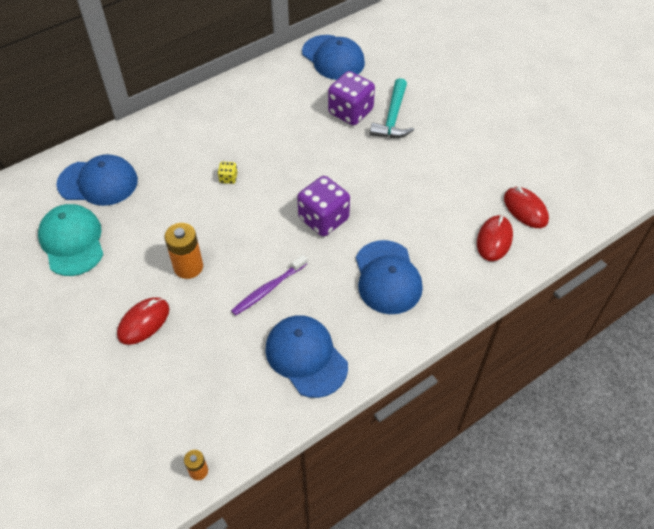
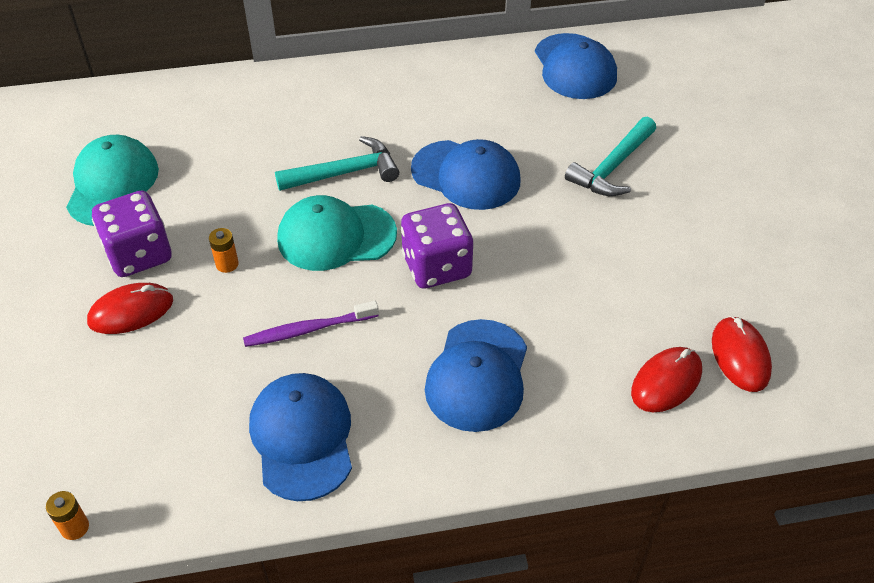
camera: 25 degrees right, 5 degrees down
blue cap [57,154,138,206] -> blue cap moved to [411,139,521,210]
orange battery [164,223,203,279] -> orange battery [209,228,239,273], size x0.54
yellow dice [218,161,237,184] -> turquoise hammer [275,136,399,191]
purple dice [328,71,375,125] -> purple dice moved to [92,190,172,277]
none -> turquoise cap [277,195,397,271]

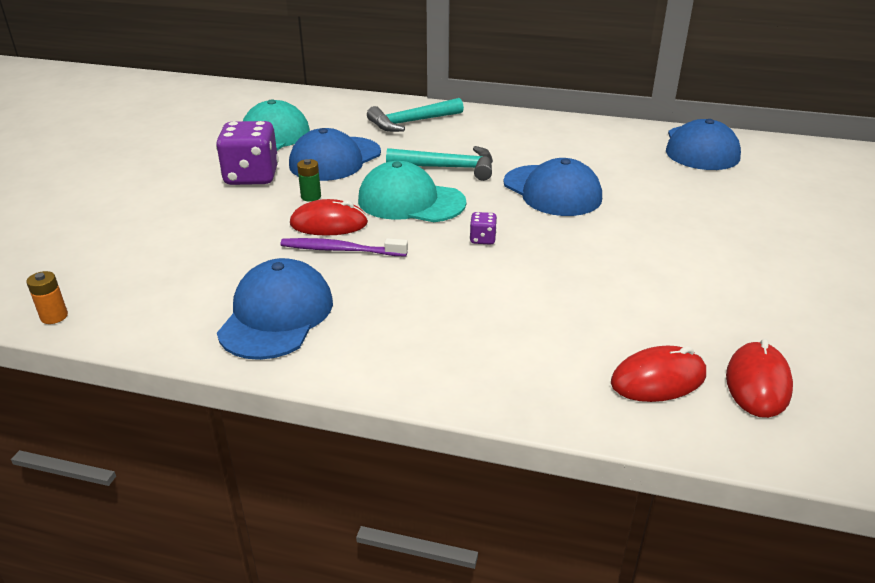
camera: 25 degrees right, 15 degrees down
red mouse [87,283,173,334] -> red mouse moved to [290,199,368,236]
orange battery [209,228,239,273] -> green battery [297,159,321,202]
purple dice [401,203,473,289] -> purple dice [470,212,497,245], size x0.44
blue cap [425,319,527,432] -> blue cap moved to [289,128,381,181]
turquoise hammer [565,117,656,196] -> turquoise hammer moved to [367,98,464,132]

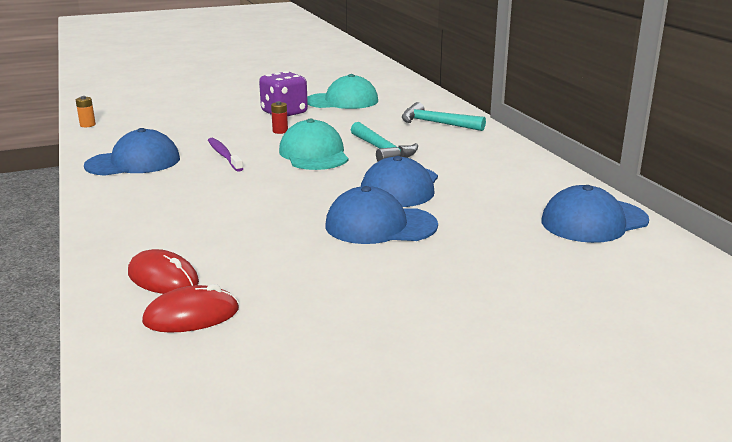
camera: 55 degrees right, 10 degrees down
blue cap [289,128,381,181] -> blue cap moved to [326,186,438,244]
red mouse [290,199,368,236] -> none
green battery [297,159,321,202] -> red battery [271,101,288,134]
purple dice [470,212,497,245] -> none

